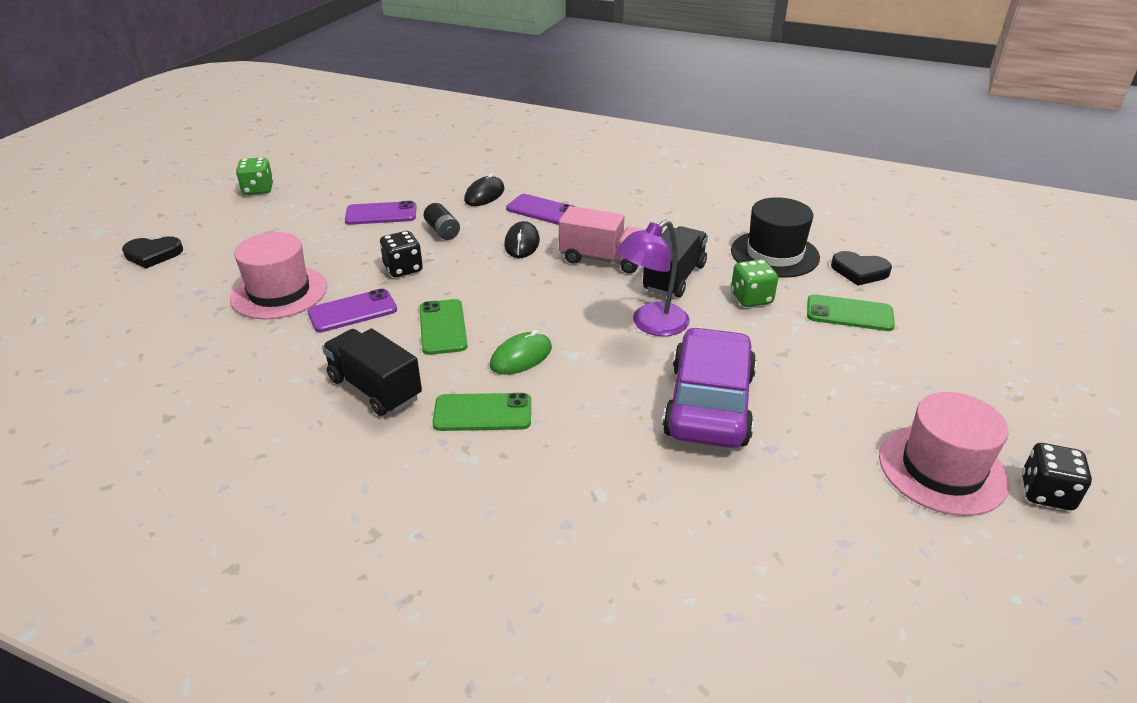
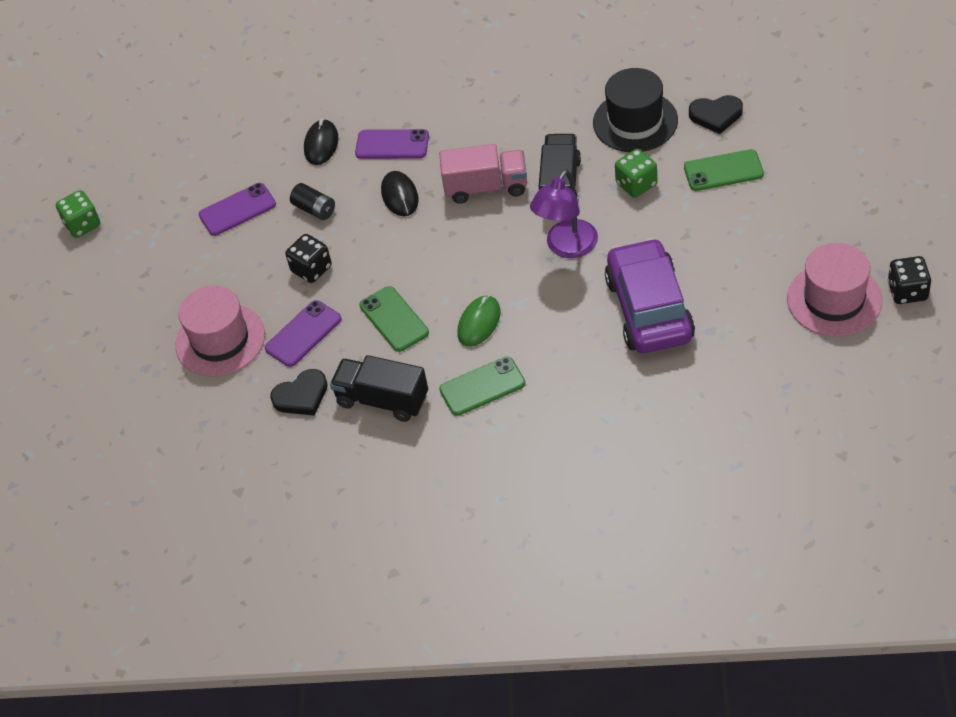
camera: 15 degrees left, 15 degrees up
black heart [122,236,183,269] -> black heart moved to [270,369,328,416]

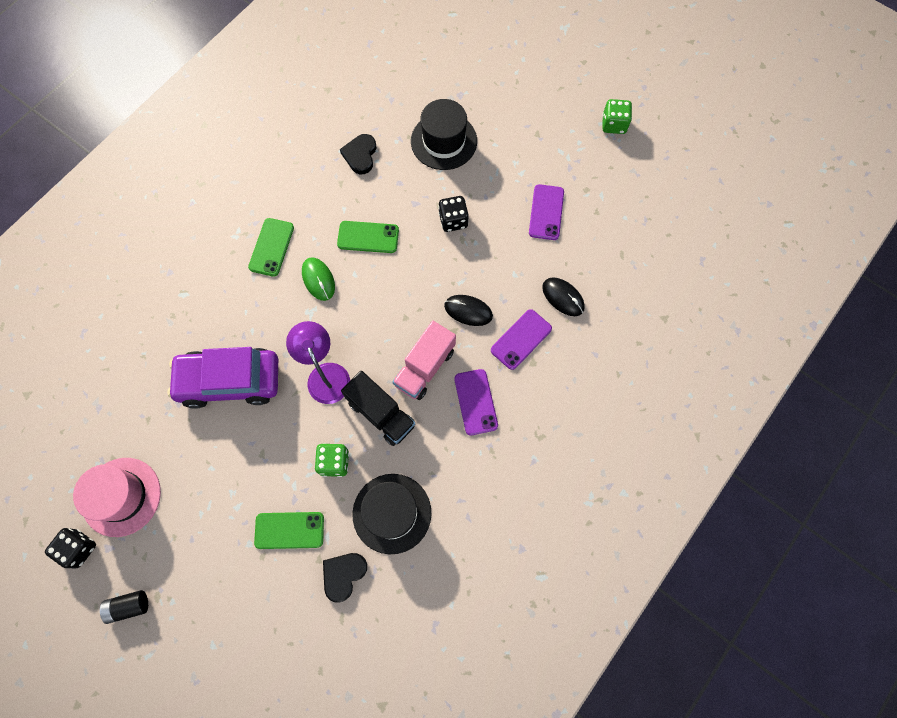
camera: 120 degrees right, 20 degrees up
pink hat [175,285,265,377] -> black hat [411,99,477,170]
purple phone [265,300,342,367] -> purple phone moved to [454,369,498,435]
black battery [290,183,335,220] -> black battery moved to [100,590,148,624]
black truck [330,355,428,422] -> none
purple car [605,238,695,353] -> purple car turned 150 degrees clockwise [167,347,278,409]
green phone [684,149,764,191] -> green phone turned 60 degrees clockwise [254,512,324,549]

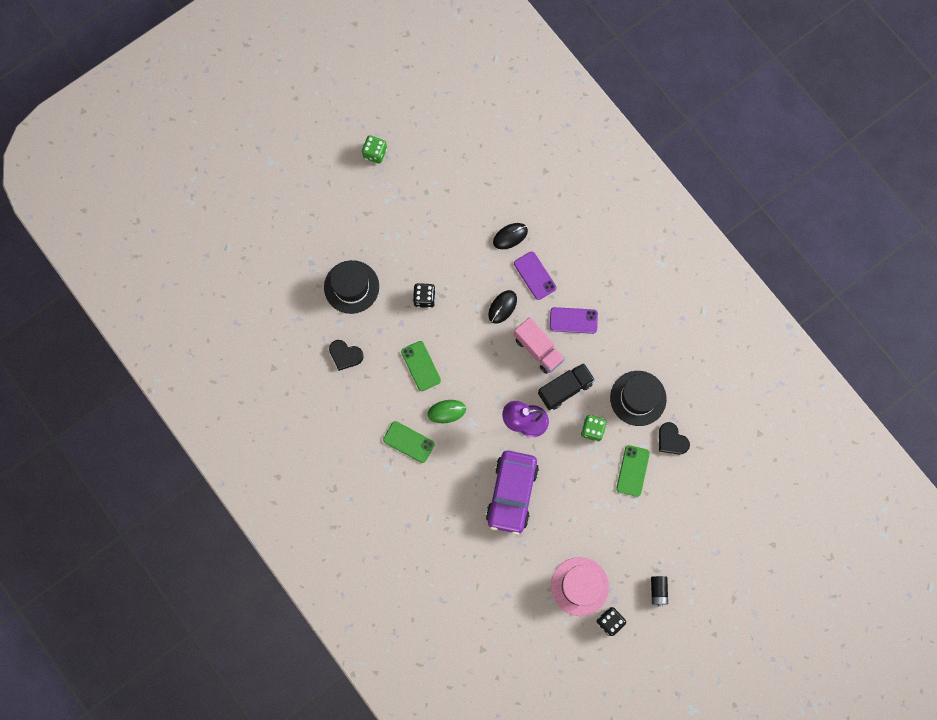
camera: 75 degrees left, 5 degrees up
green phone [337,221,399,253] -> green phone turned 45 degrees counterclockwise [401,341,441,391]
purple phone [529,184,564,240] -> none

